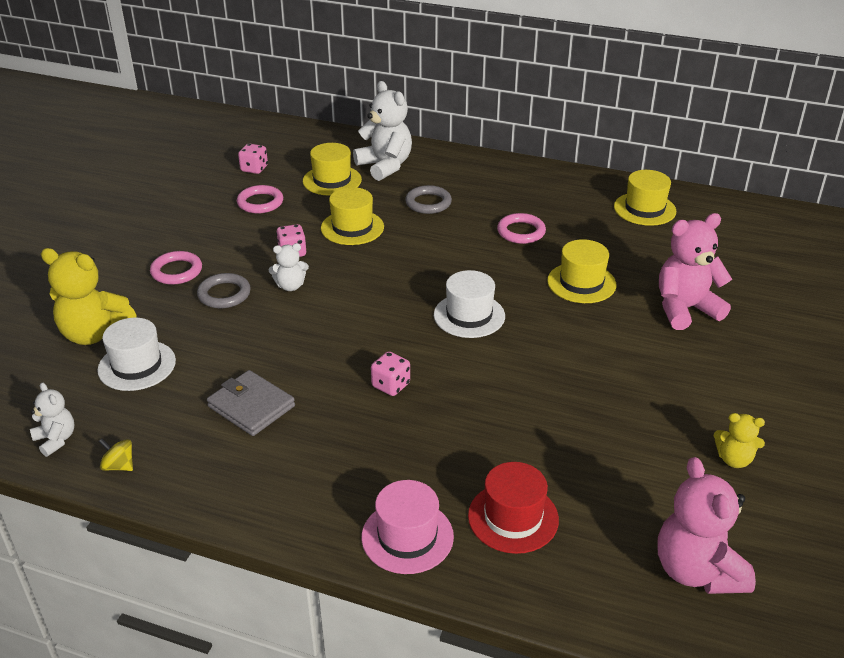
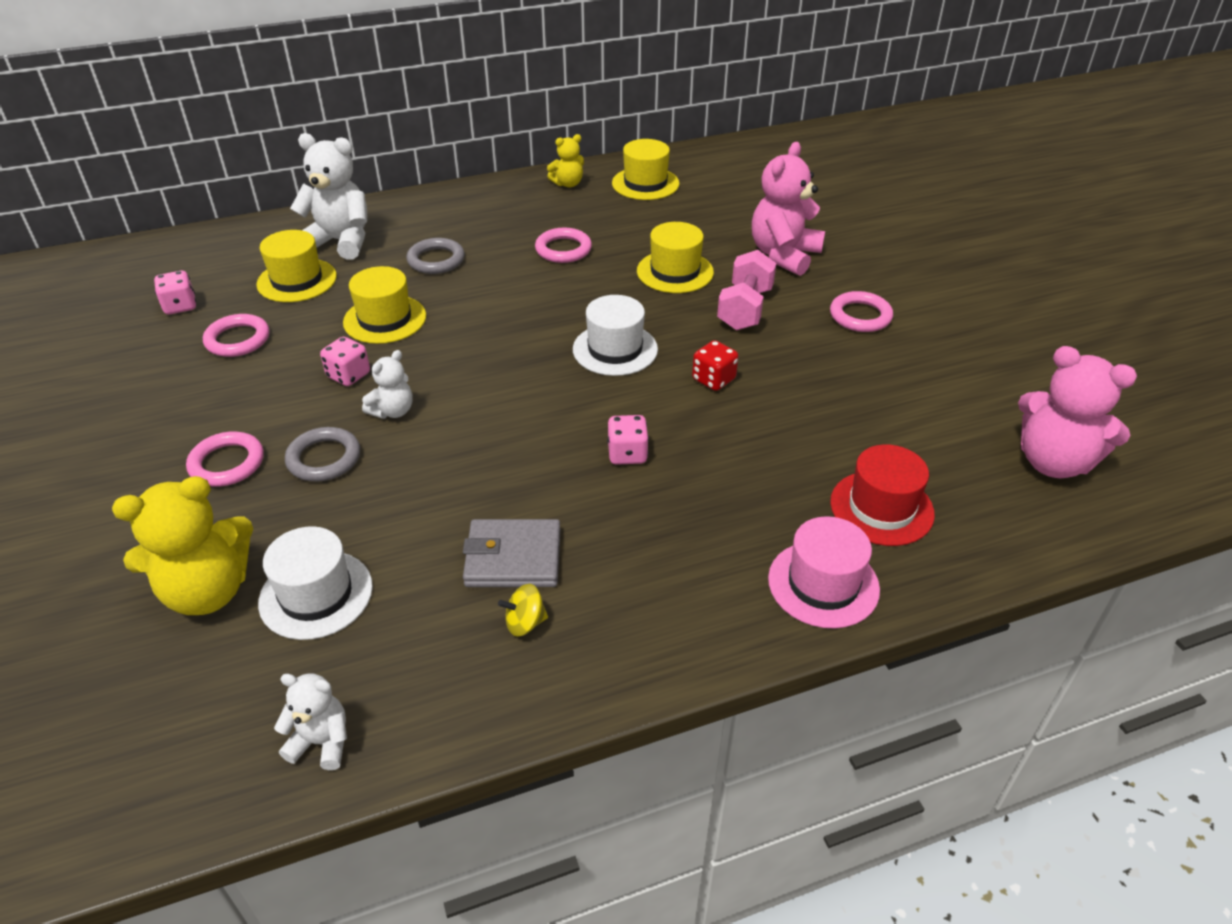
camera: 40 degrees left, 5 degrees up
yellow spinning top [98,438,133,471] -> yellow spinning top moved to [498,584,548,637]
yellow teddy bear [714,413,765,468] -> yellow teddy bear moved to [547,134,584,188]
none -> red dice [692,340,739,391]
none -> pink dumbbell [717,250,776,330]
none -> pink ring [830,291,893,332]

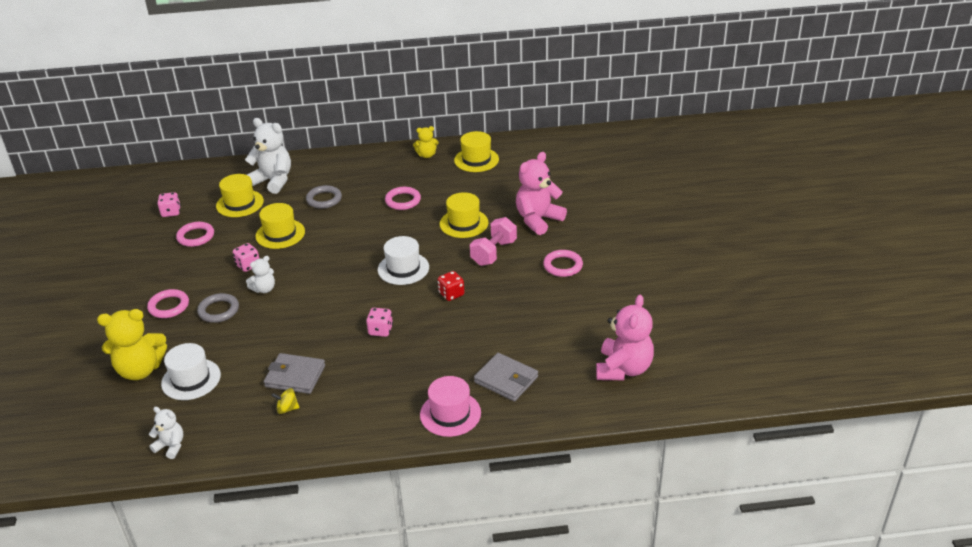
camera: 15 degrees right, 5 degrees down
red hat [830,444,935,546] -> grey wallet [474,353,538,401]
pink teddy bear [1018,346,1137,478] -> pink teddy bear turned 120 degrees counterclockwise [596,295,654,380]

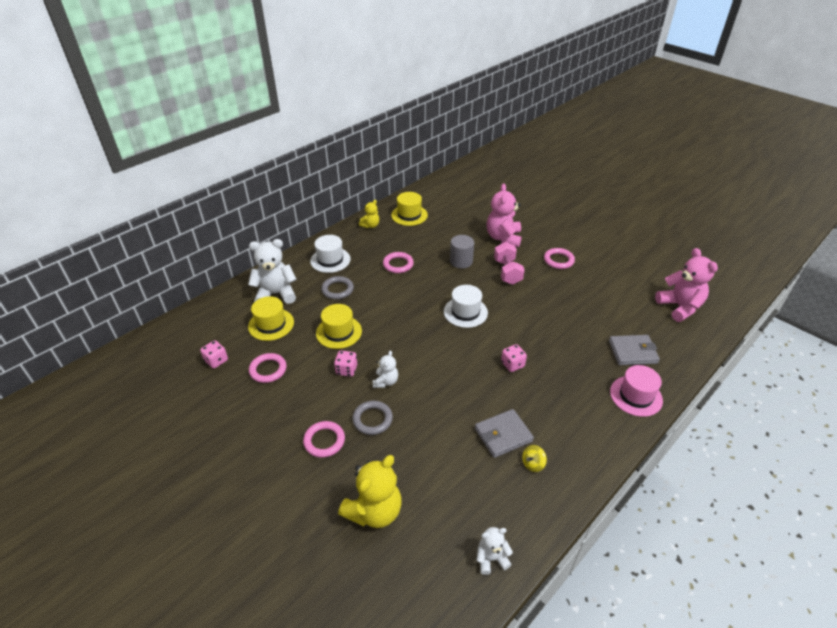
camera: 40 degrees left, 5 degrees up
white hat [161,343,221,400] -> white hat moved to [310,235,351,273]
red dice [438,271,465,301] -> none
yellow hat [440,192,488,238] -> grey cylinder [450,235,474,269]

